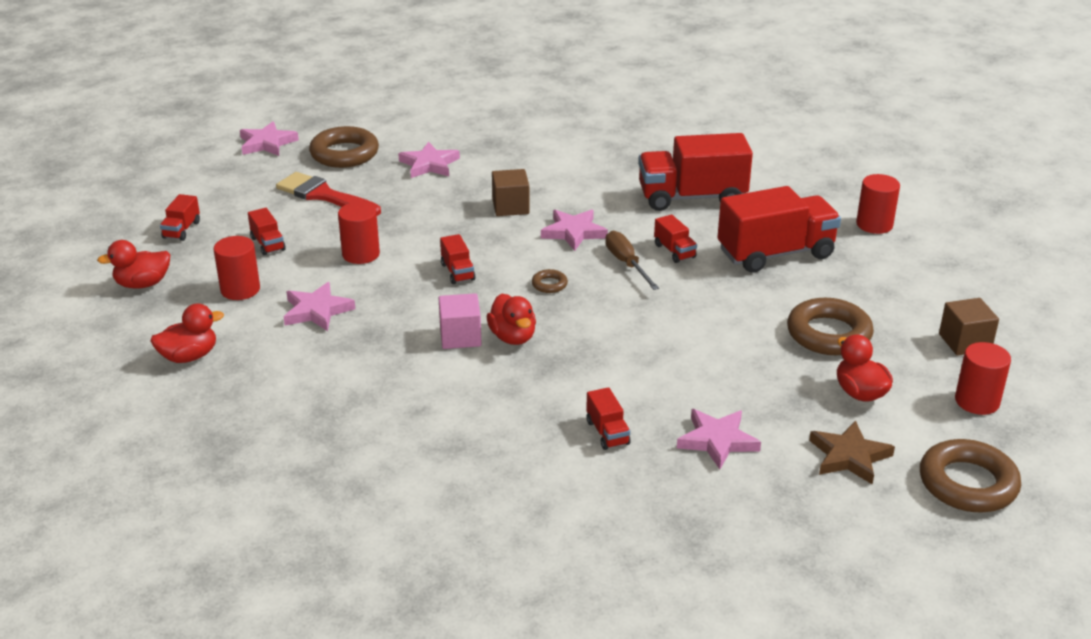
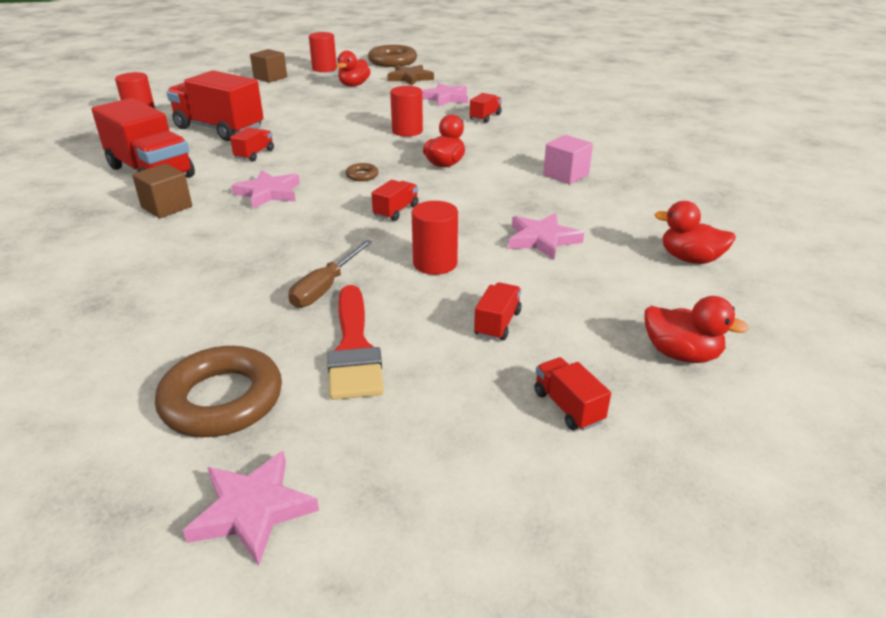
camera: 130 degrees left, 0 degrees up
red truck [160,194,200,241] -> red truck turned 90 degrees counterclockwise [534,357,611,431]
red cylinder [214,236,260,300] -> red cylinder moved to [390,86,423,137]
pink star [398,142,460,178] -> none
pink cube [439,293,482,349] -> pink cube moved to [543,135,593,184]
brown cube [492,169,530,216] -> brown cube moved to [132,163,192,218]
brown screwdriver [605,231,659,290] -> brown screwdriver moved to [289,240,372,308]
brown ring [787,298,874,355] -> none

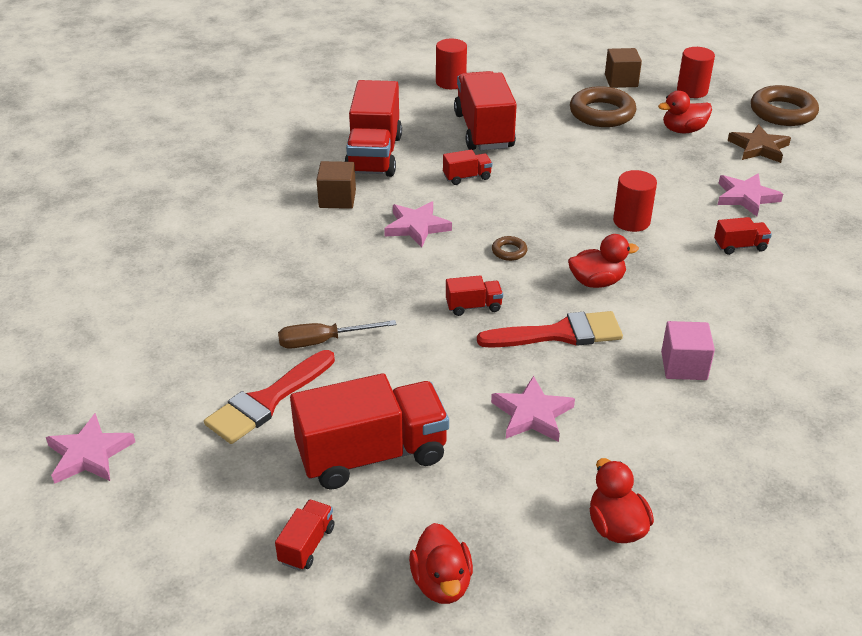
camera: 50 degrees right, 5 degrees up
brown ring [155,346,282,437] -> brown ring moved to [570,86,637,127]
red cylinder [412,201,458,275] -> none
red truck [474,282,522,341] -> red truck [290,373,449,490], size x2.26
none -> red brush [477,311,623,348]

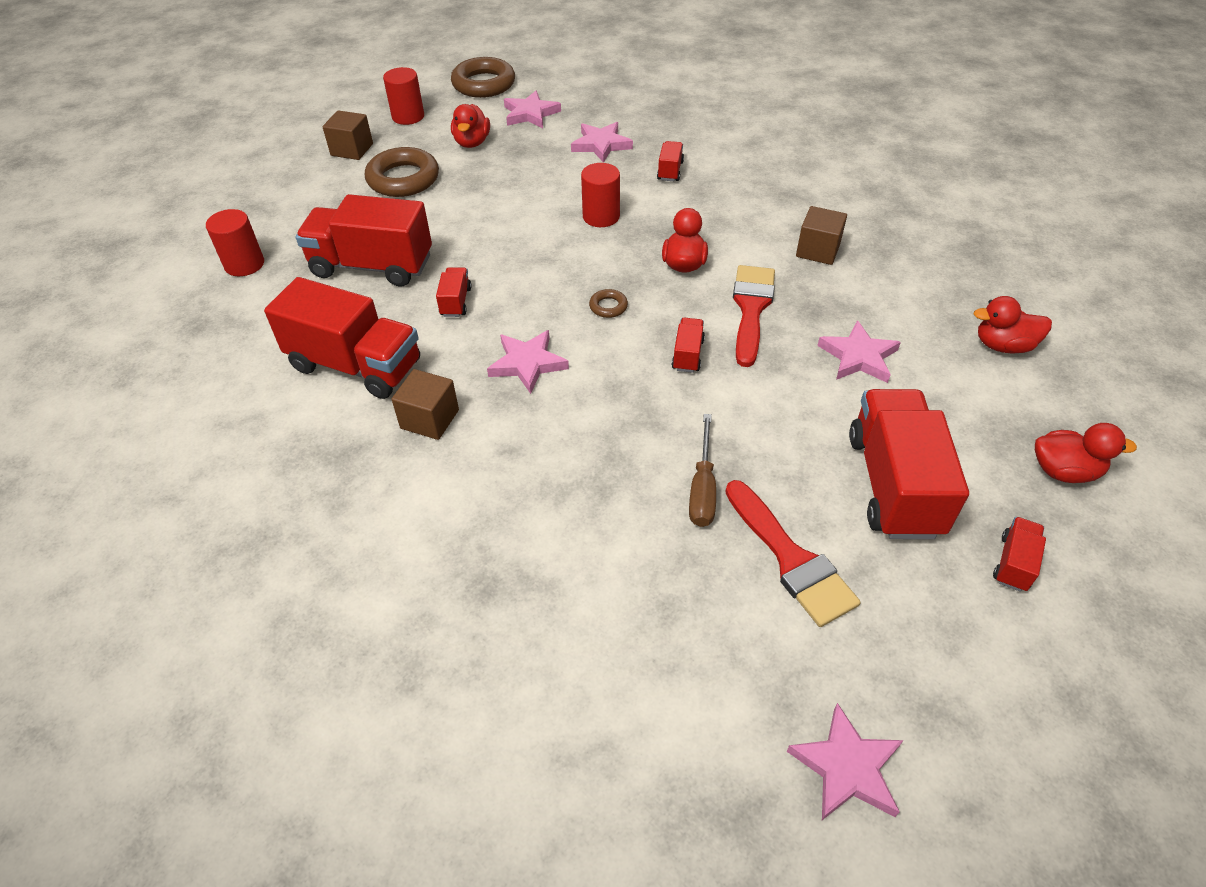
camera: 70 degrees left, 10 degrees up
red truck [275,499,334,571] -> red truck turned 75 degrees clockwise [993,517,1046,592]
pink cube [661,321,715,380] -> brown cube [796,206,847,265]
brown star [728,124,791,163] -> pink star [504,91,561,128]

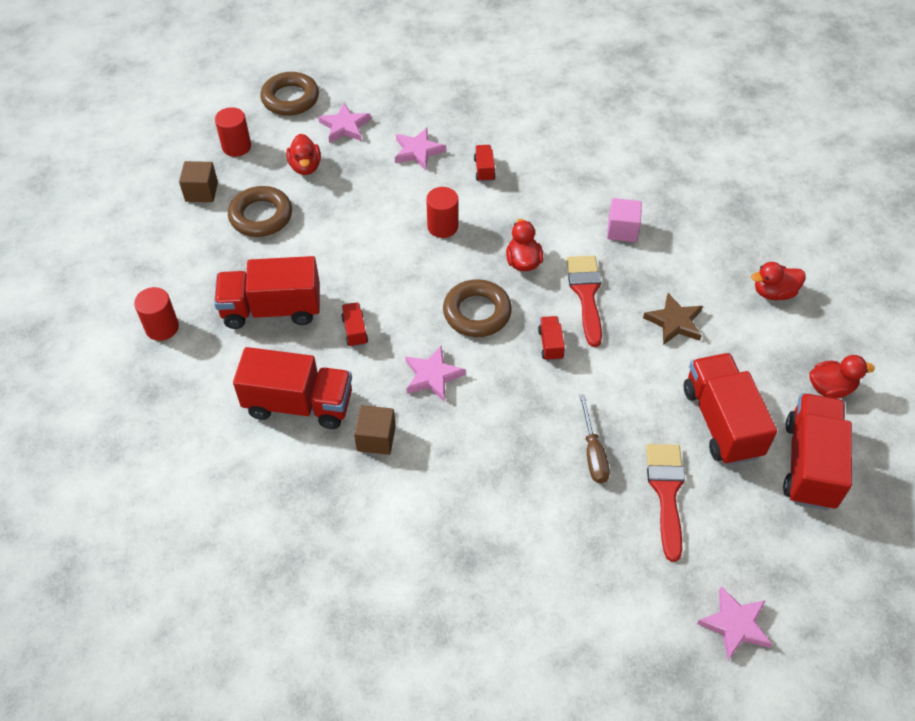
camera: 15 degrees left, 5 degrees up
brown ring [589,289,628,318] -> brown ring [443,279,512,337], size x2.23
red brush [725,480,861,627] -> red brush turned 135 degrees counterclockwise [646,444,685,562]
brown cube [796,206,847,265] -> pink cube [607,198,642,242]
pink star [817,320,901,383] -> brown star [643,293,703,345]
red truck [993,517,1046,592] -> red truck [783,393,852,510], size x2.26

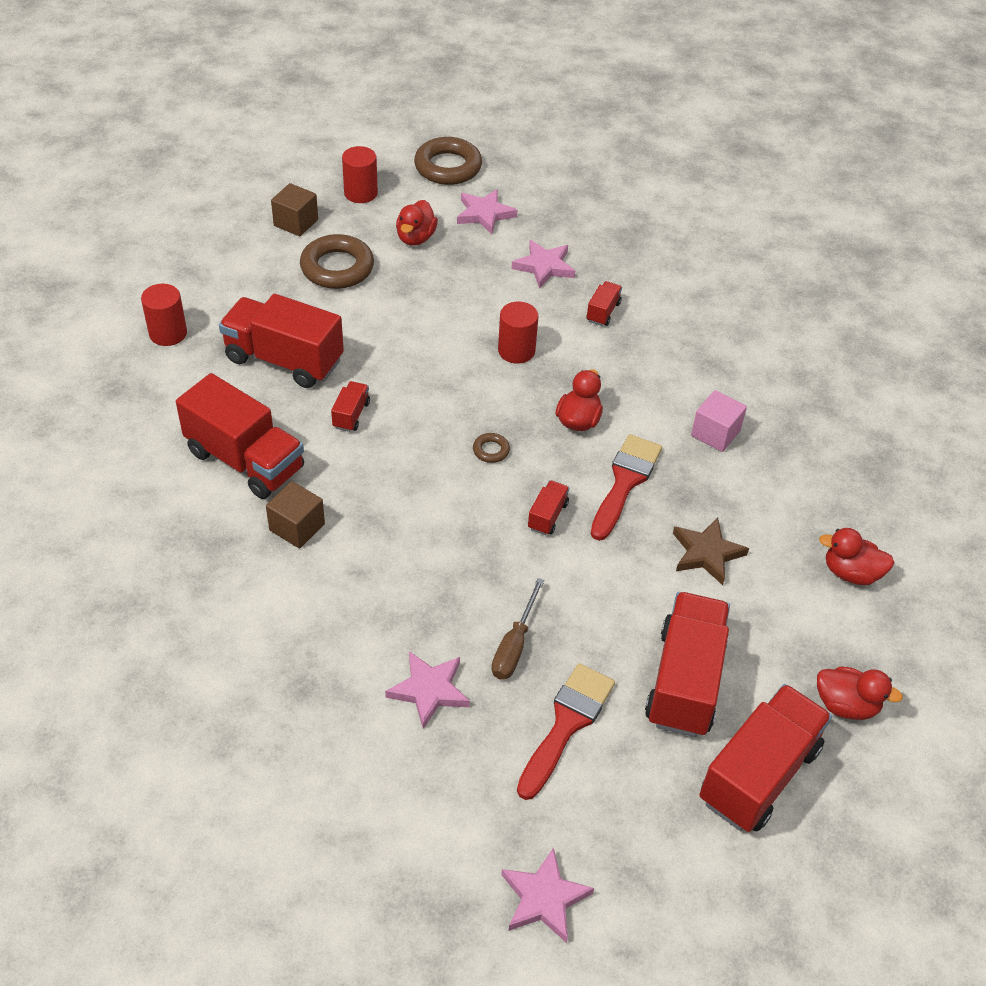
camera: 25 degrees right, 5 degrees down
pink star [405,346,466,402] -> pink star moved to [385,651,470,729]
brown ring [443,279,512,337] -> brown ring [473,433,510,463], size x0.45

